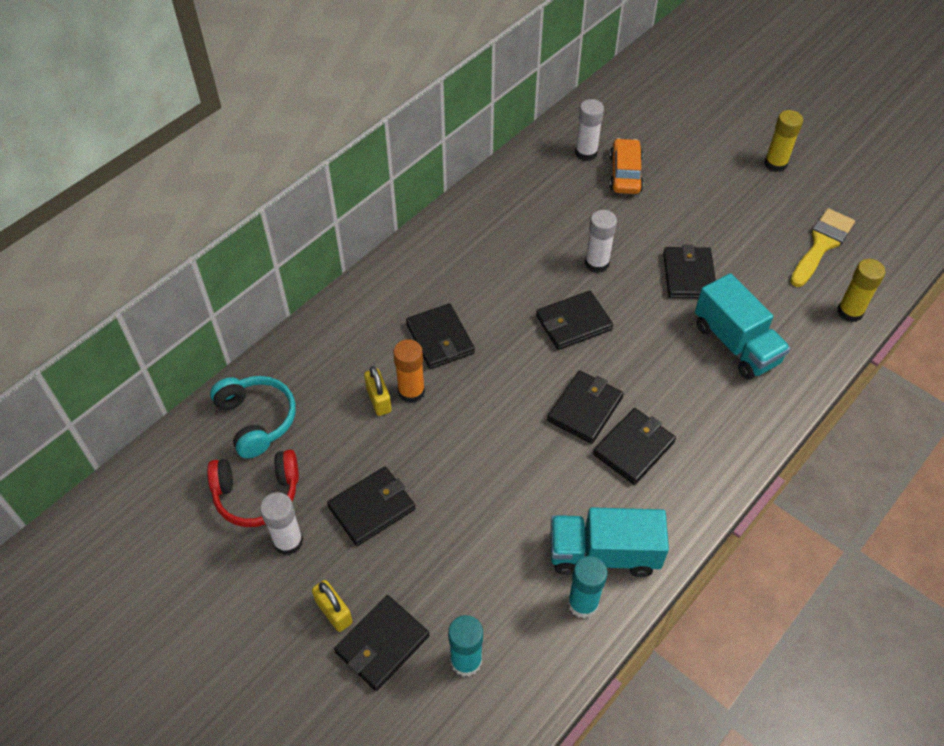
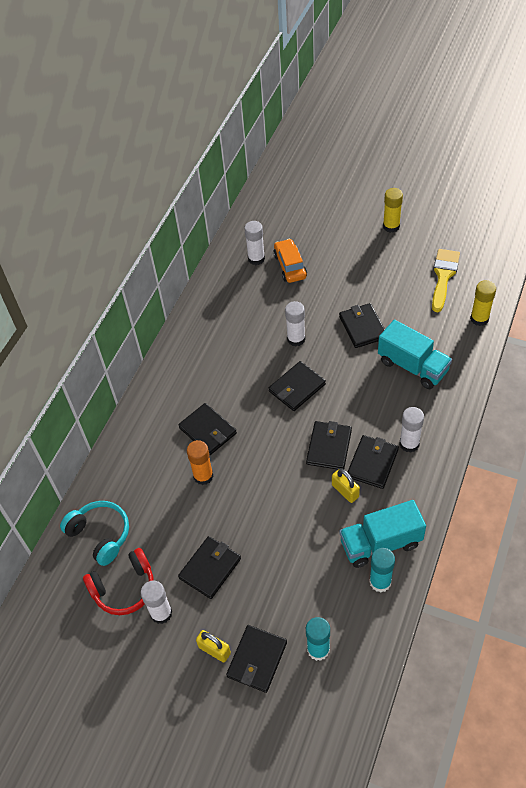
camera: 15 degrees left, 0 degrees up
yellow padlock [364,366,392,416] -> yellow padlock moved to [332,469,360,503]
none -> white glue stick [399,407,424,453]

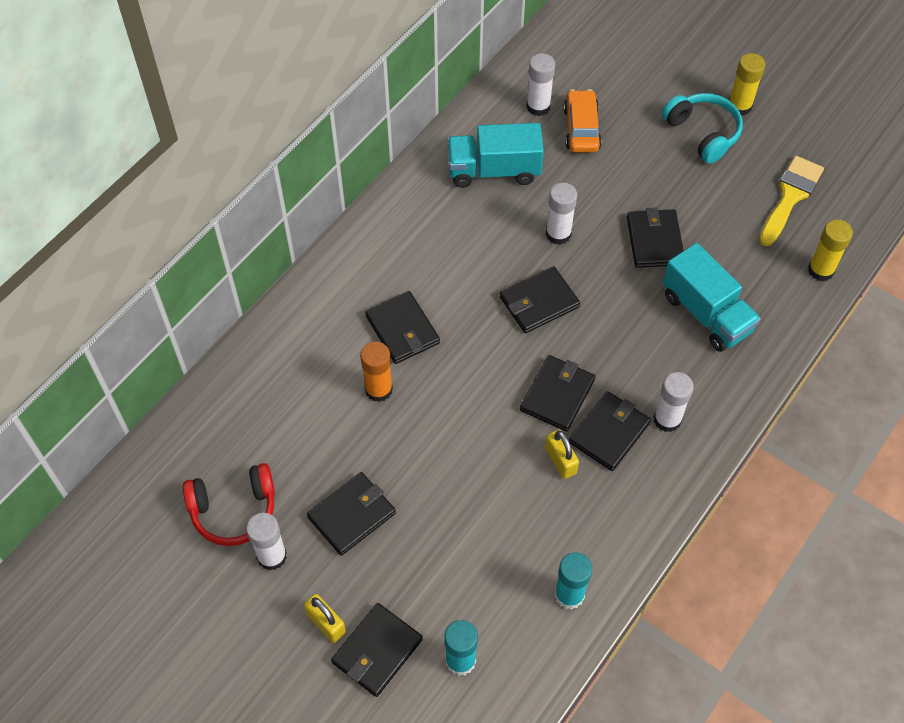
camera: 10 degrees right, 5 degrees up
turquoise headphones [60,501,129,566] -> turquoise headphones moved to [662,93,743,164]
turquoise truck [339,500,426,568] -> turquoise truck moved to [447,123,544,188]

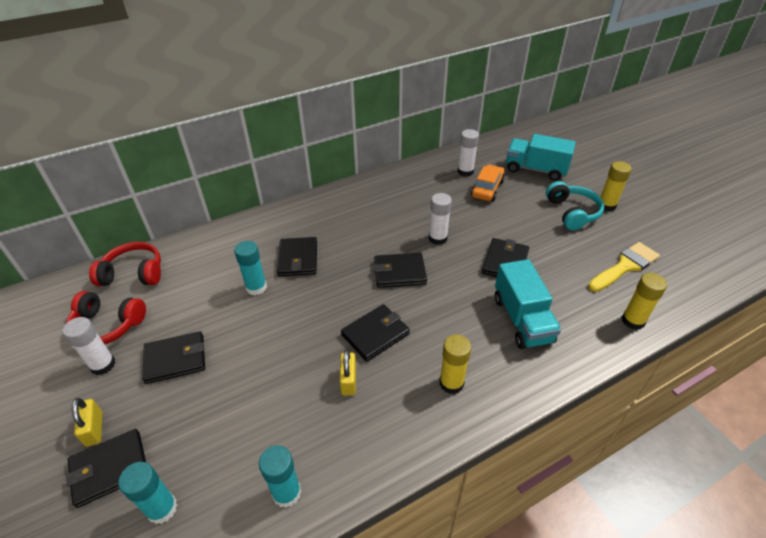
camera: 25 degrees right, 15 degrees down
orange glue stick [360,341,393,402] -> turquoise glue stick [234,241,267,295]
turquoise truck [447,123,544,188] -> turquoise truck moved to [506,134,576,181]
black wallet [569,391,651,471] -> none
white glue stick [654,372,694,432] -> yellow glue stick [439,334,471,394]
none -> red headphones [89,242,161,286]

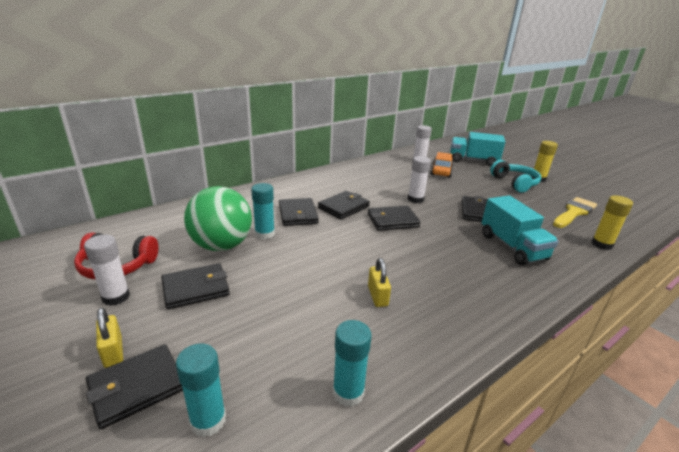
camera: 10 degrees left, 15 degrees down
red headphones [89,242,161,286] -> none
black wallet [341,304,410,362] -> black wallet moved to [318,191,370,220]
yellow glue stick [439,334,471,394] -> none
none -> green ball [184,186,252,251]

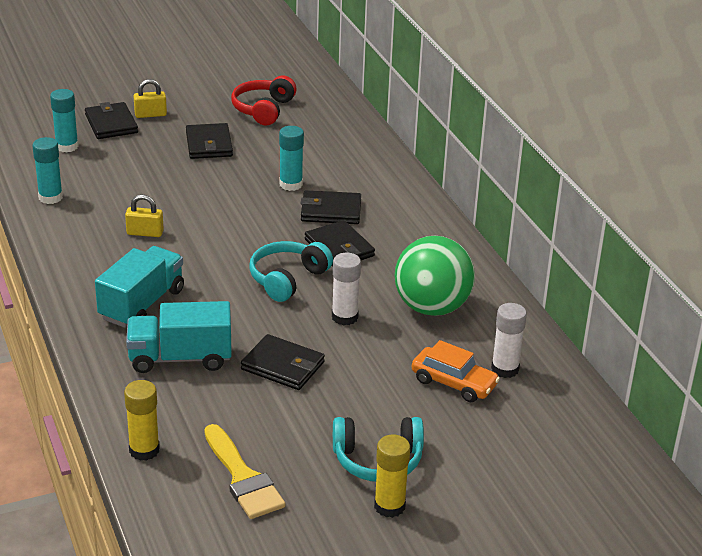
camera: 105 degrees right, 5 degrees up
white glue stick [84,235,130,306] -> none
green ball [184,186,252,251] -> green ball moved to [394,236,475,316]
black wallet [368,206,421,231] -> turquoise headphones [249,241,333,302]
turquoise truck [450,132,505,166] -> turquoise truck moved to [95,246,184,328]

